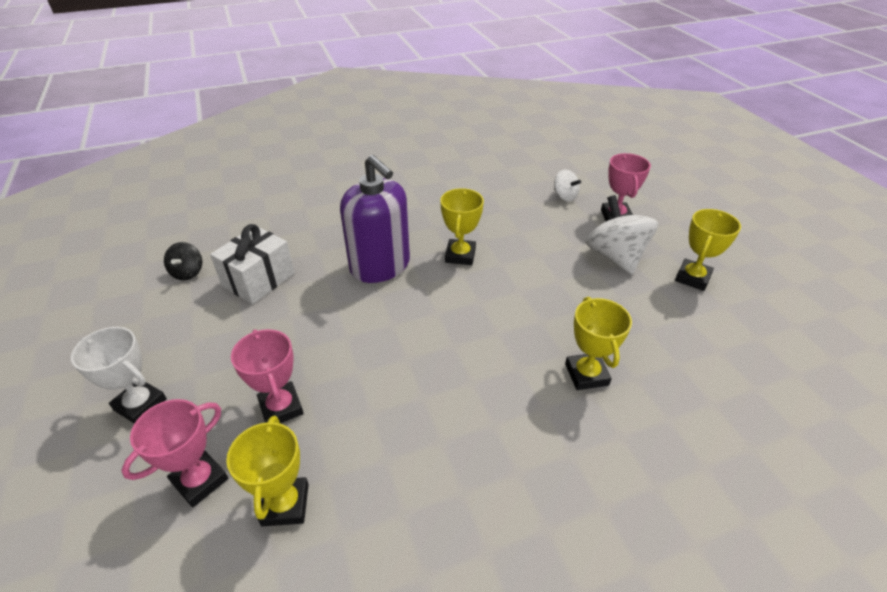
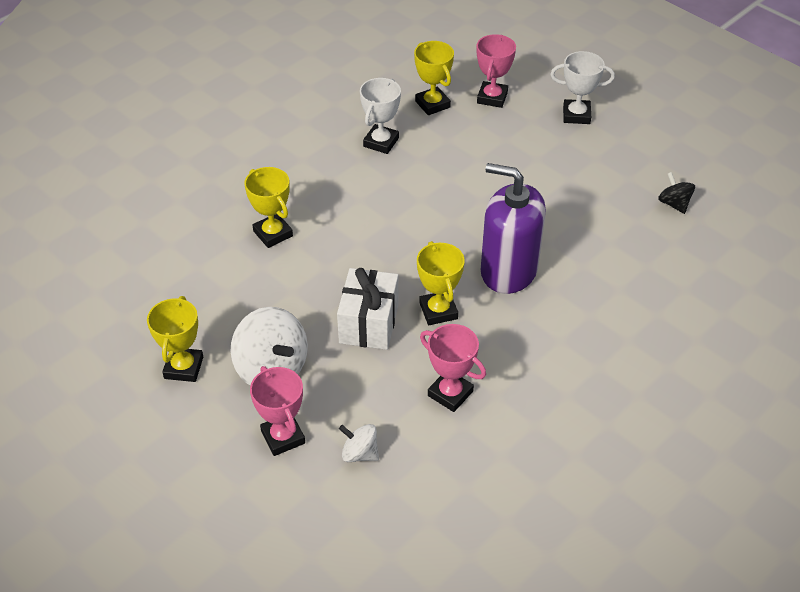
camera: 155 degrees right, 5 degrees up
white gift [210,224,295,304] -> white gift moved to [337,268,399,350]
pink trophy [231,329,304,423] -> pink trophy moved to [420,324,486,412]
none -> white trophy [360,78,401,154]

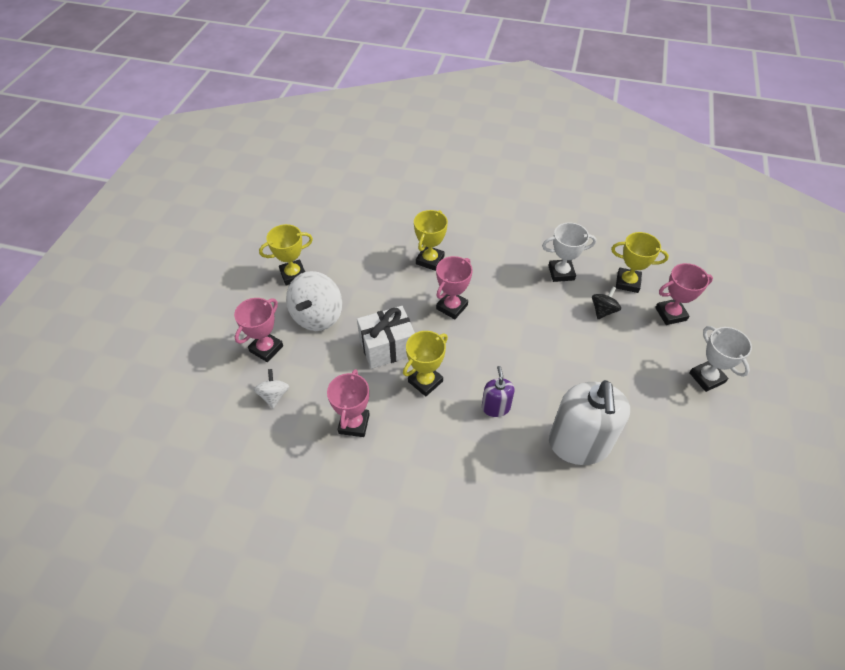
camera: 60 degrees right, 5 degrees up
yellow trophy [414,41,454,115] -> yellow trophy turned 75 degrees clockwise [611,232,669,293]
purple soap dispenser [481,163,546,294] -> purple soap dispenser [482,366,515,417], size x0.49
black spinning top [658,172,695,214] -> black spinning top moved to [592,287,621,319]
none -> pink trophy [436,256,473,319]
none -> white soap dispenser [549,380,630,465]

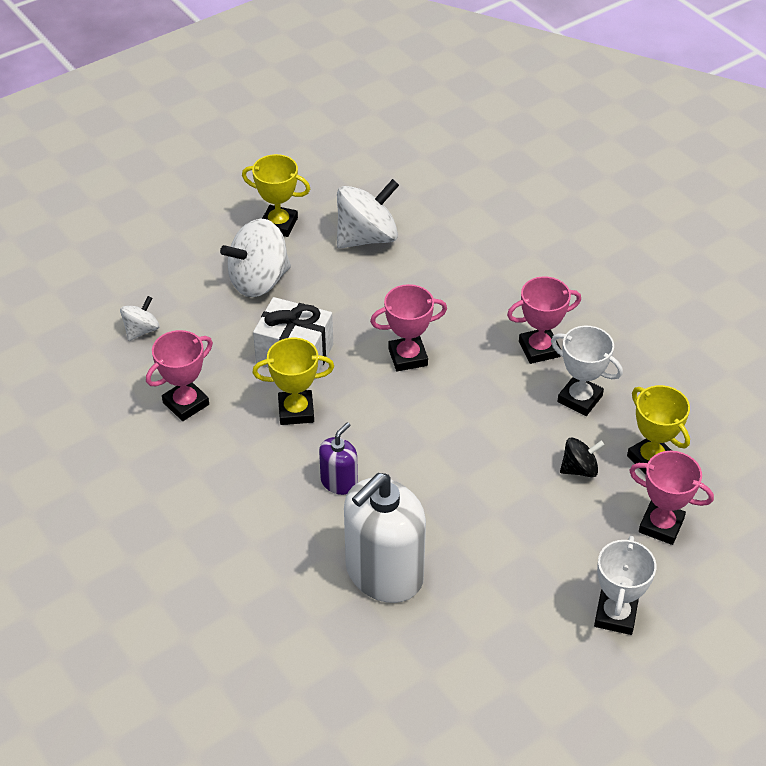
camera: 40 degrees right, 5 degrees down
pink trophy [234,298,283,362] -> pink trophy moved to [507,276,581,364]
yellow trophy [414,210,448,271] -> none
none -> white spinning top [337,179,399,249]

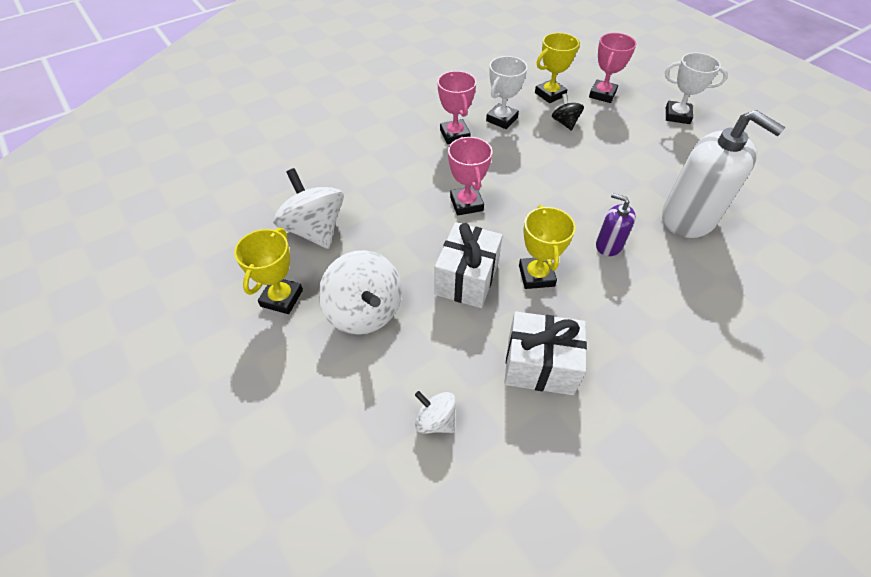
camera: 90 degrees left, 5 degrees up
pink trophy [146,330,213,421] -> white gift [504,312,587,395]

